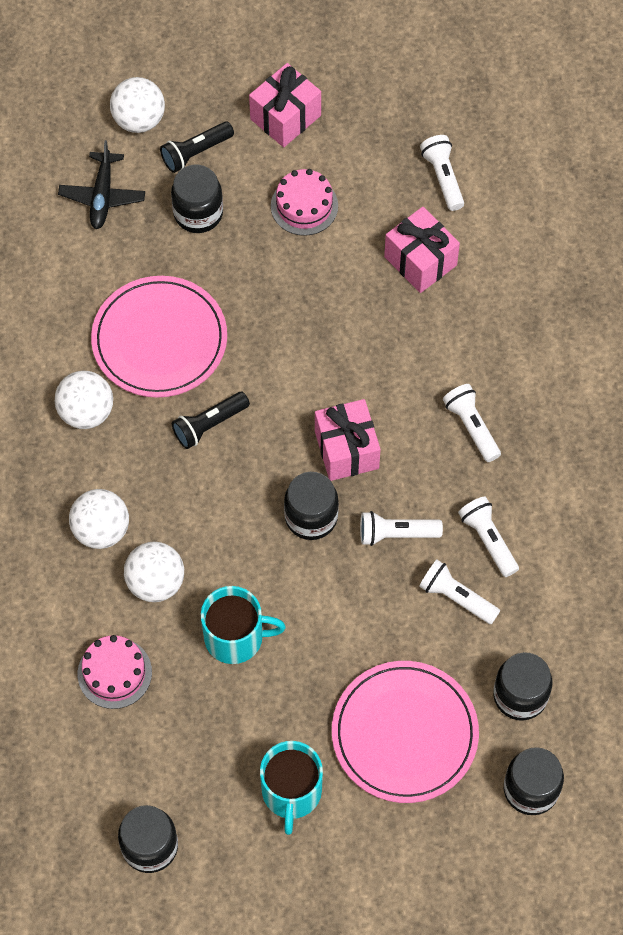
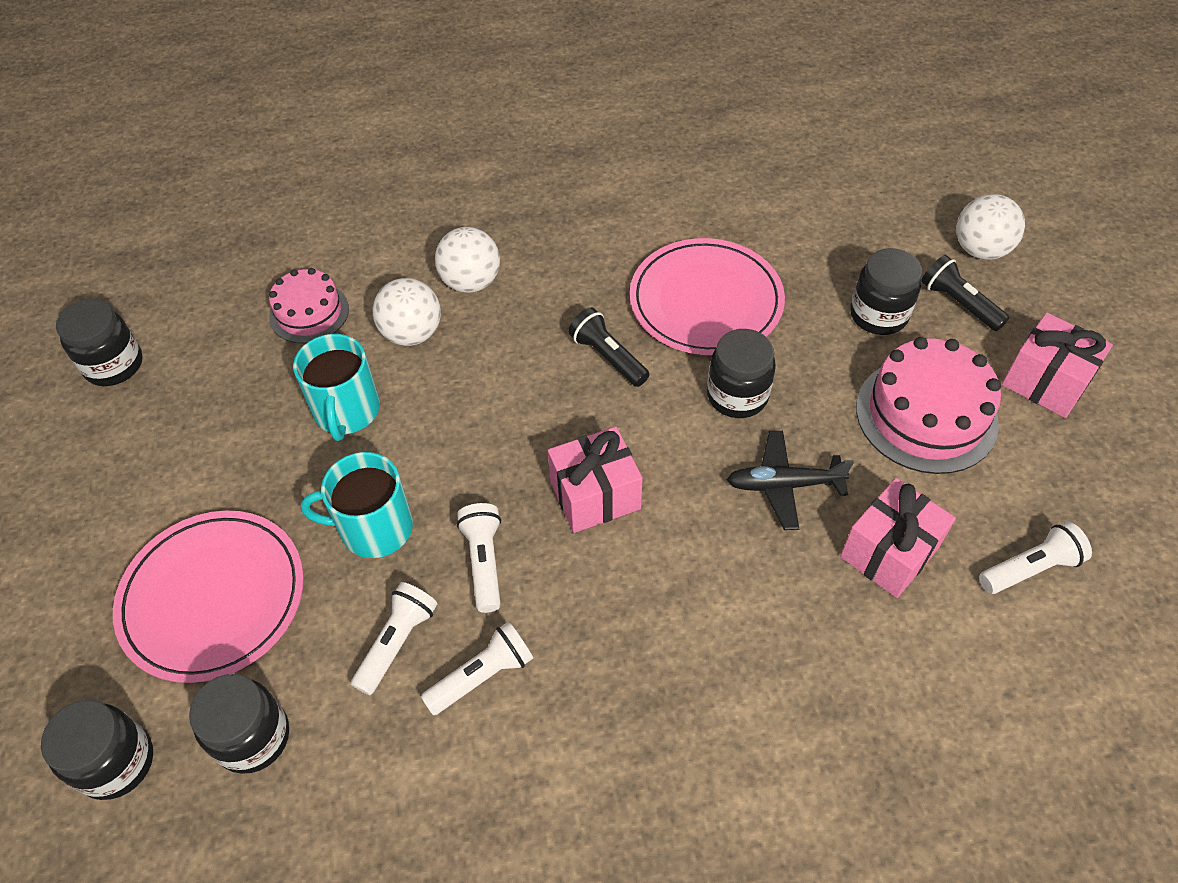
camera: 85 degrees right, 10 degrees down
white ball [55,371,113,429] -> none
black plane [58,140,145,229] -> black plane moved to [727,431,854,530]
turquoise mug [260,741,323,835] -> turquoise mug moved to [301,452,413,558]
pink cake [271,169,338,236] -> pink cake [856,337,1001,474], size x1.62
black jar [284,472,339,540] -> black jar moved to [707,329,776,418]
white flashlight [443,384,501,462] -> none

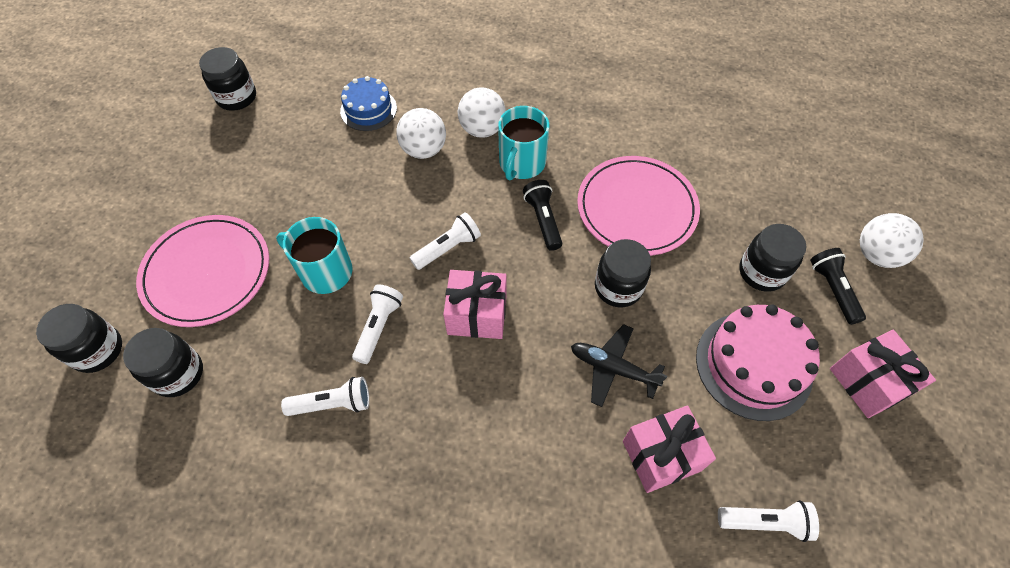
camera: 25 degrees right, 5 degrees up
pink cake [269,268,349,343] -> blue cake [340,76,397,131]
turquoise mug [293,334,380,441] -> turquoise mug moved to [498,106,549,180]
white flashlight [351,582,437,695] -> white flashlight moved to [410,212,481,270]

